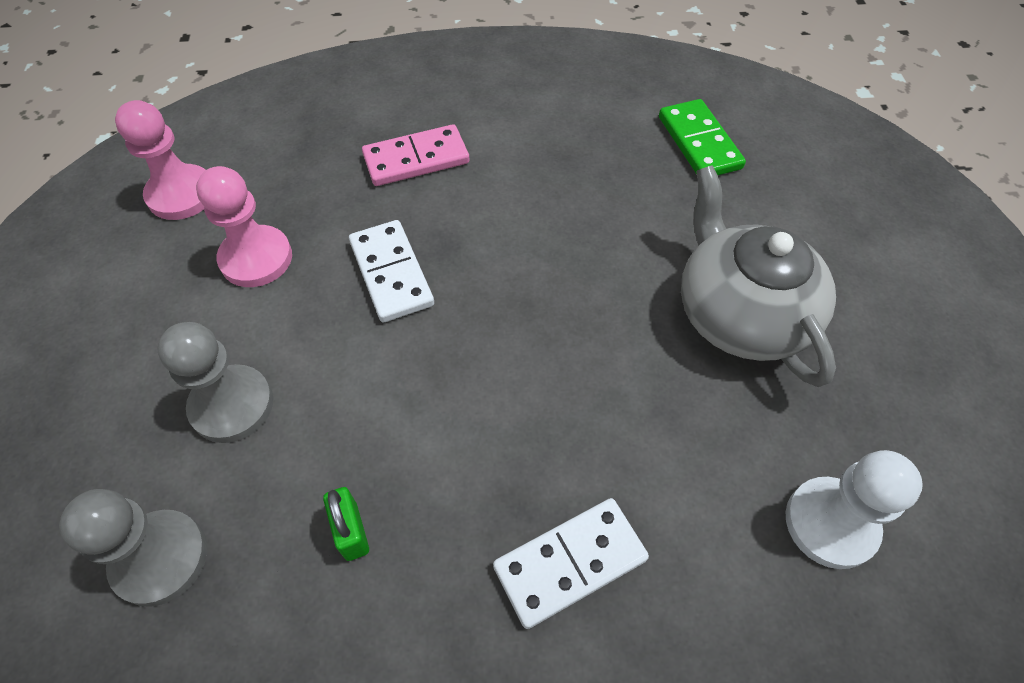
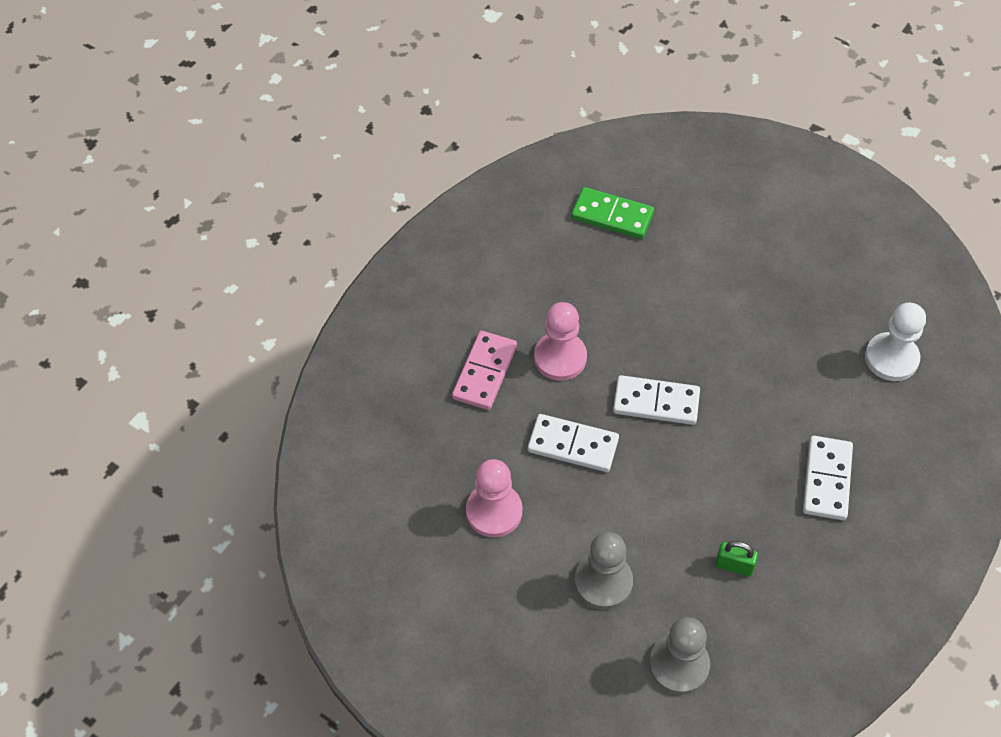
camera: 50 degrees left, 0 degrees up
pink pawn [115,100,206,220] -> pink pawn moved to [534,302,587,381]
grey teapot [681,165,836,387] -> none
none -> white domino [613,375,700,425]

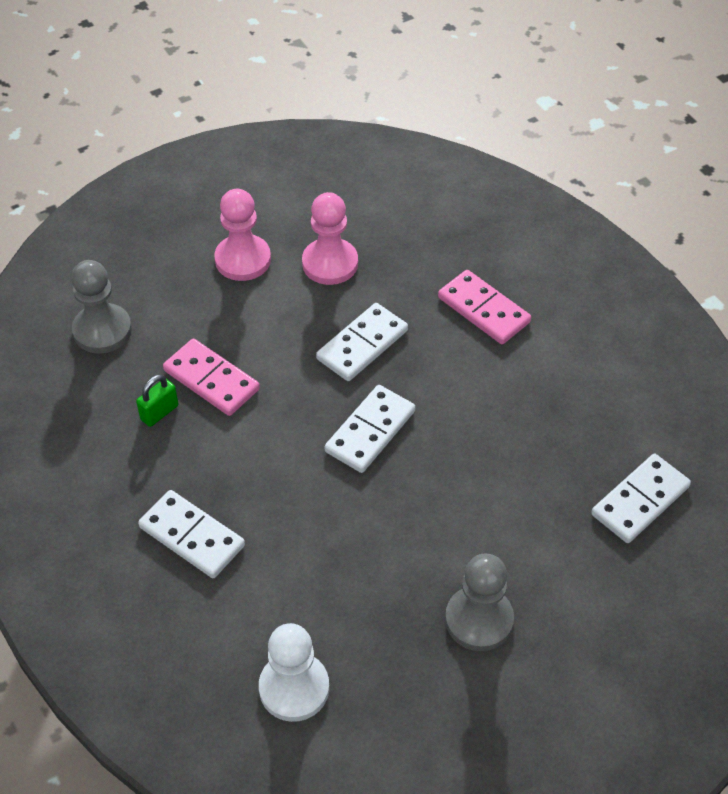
camera: 115 degrees right, 5 degrees down
pink pawn [534,302,587,381] -> pink pawn moved to [214,189,271,281]
green domino [571,187,654,239] -> white domino [591,454,691,543]
grey pawn [574,532,633,610] -> grey pawn moved to [445,553,514,651]
none -> pink domino [163,339,260,416]

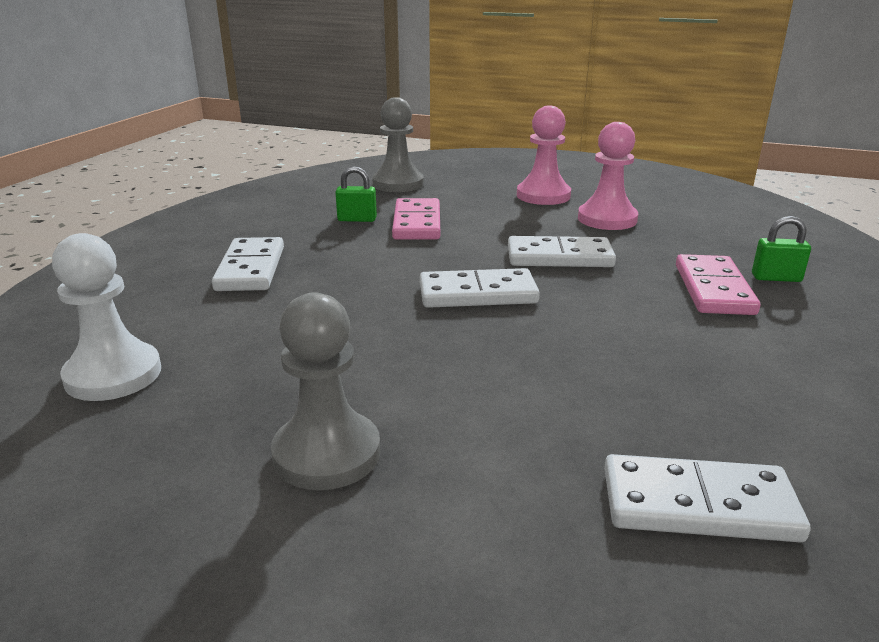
camera: 50 degrees right, 25 degrees down
none -> green padlock [752,216,811,282]

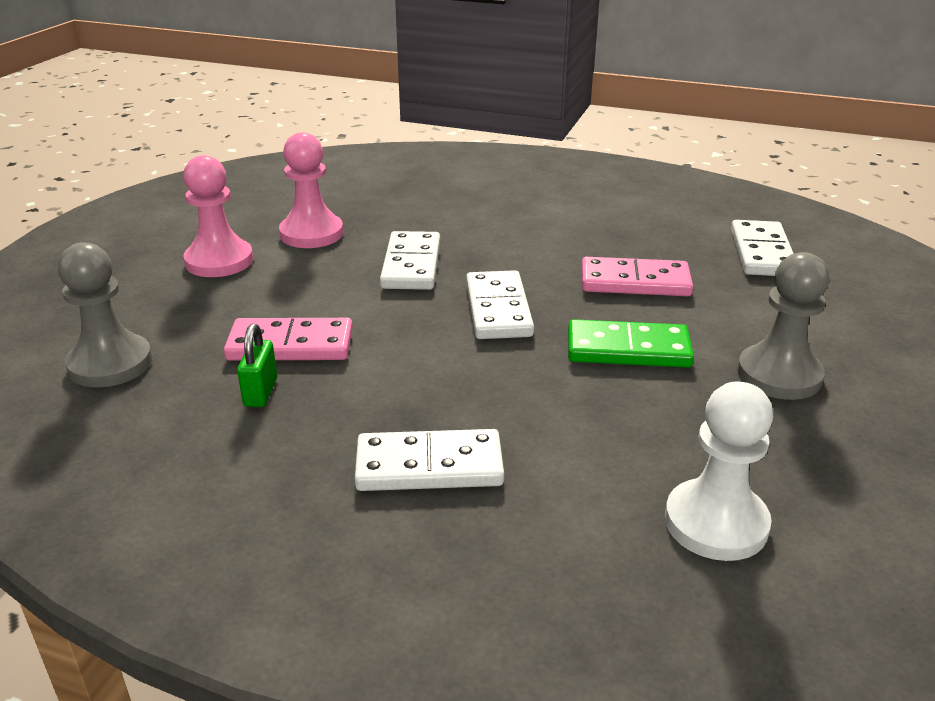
camera: 90 degrees left, 5 degrees up
pink domino [676,254,760,315] -> pink domino moved to [582,257,693,296]
green padlock [752,216,811,282] -> none
none -> green domino [568,319,694,368]

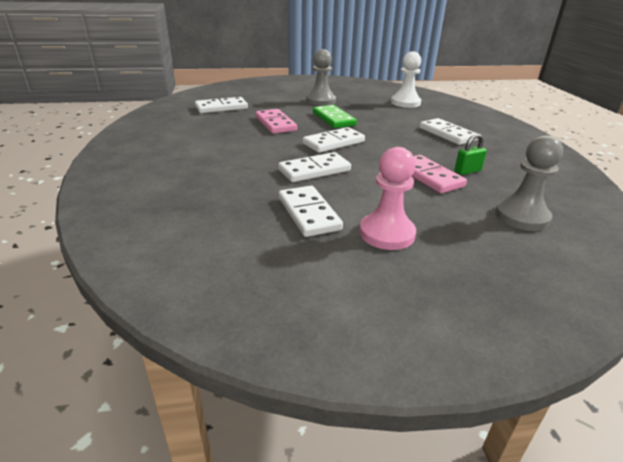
camera: 120 degrees left, 0 degrees up
pink pawn [279,132,344,248] -> white domino [279,186,343,237]

